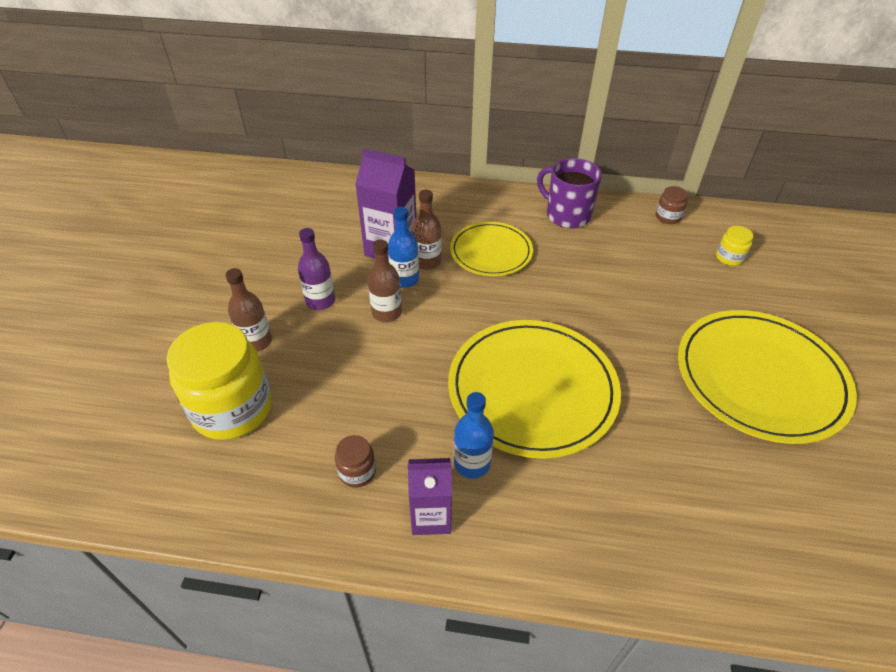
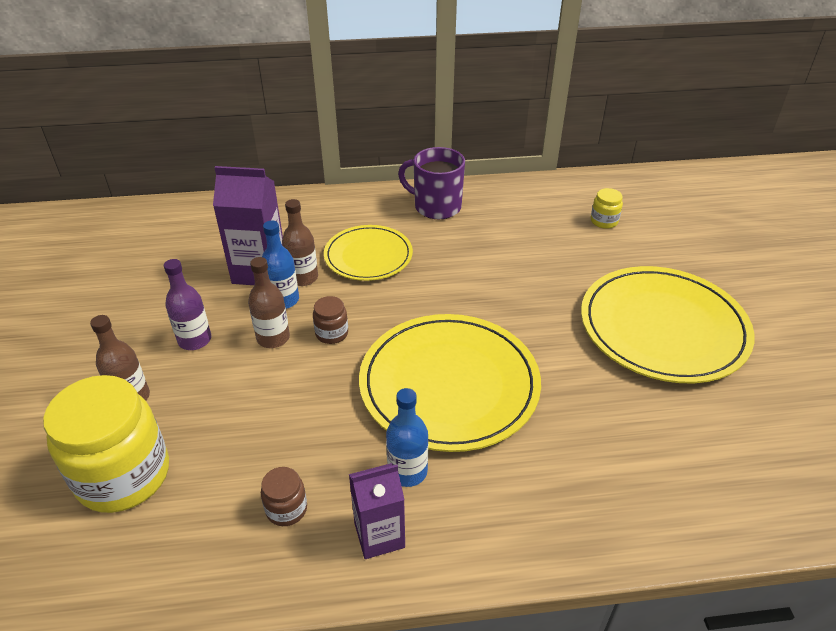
camera: 15 degrees left, 5 degrees down
brown jar [656,186,688,224] -> brown jar moved to [313,296,348,344]

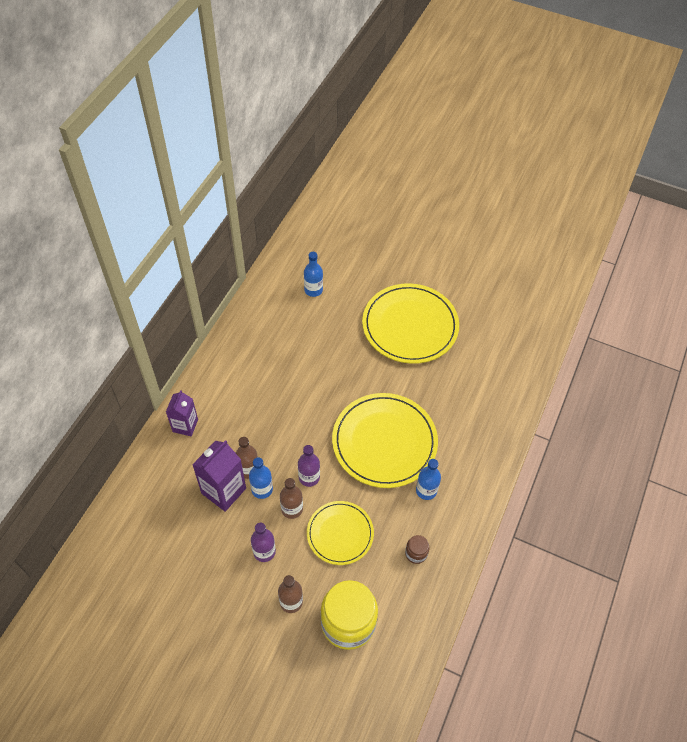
camera: 60 degrees left, 15 degrees up
brown jar [313,296,348,344] -> purple bottle [298,445,320,487]
yellow plate [324,225,413,281] -> yellow plate moved to [307,501,374,565]
purple carton [349,463,405,559] -> purple carton moved to [166,390,198,436]
purple mug [398,147,465,219] -> none
yellow jar [591,188,623,229] -> blue bottle [304,252,323,297]

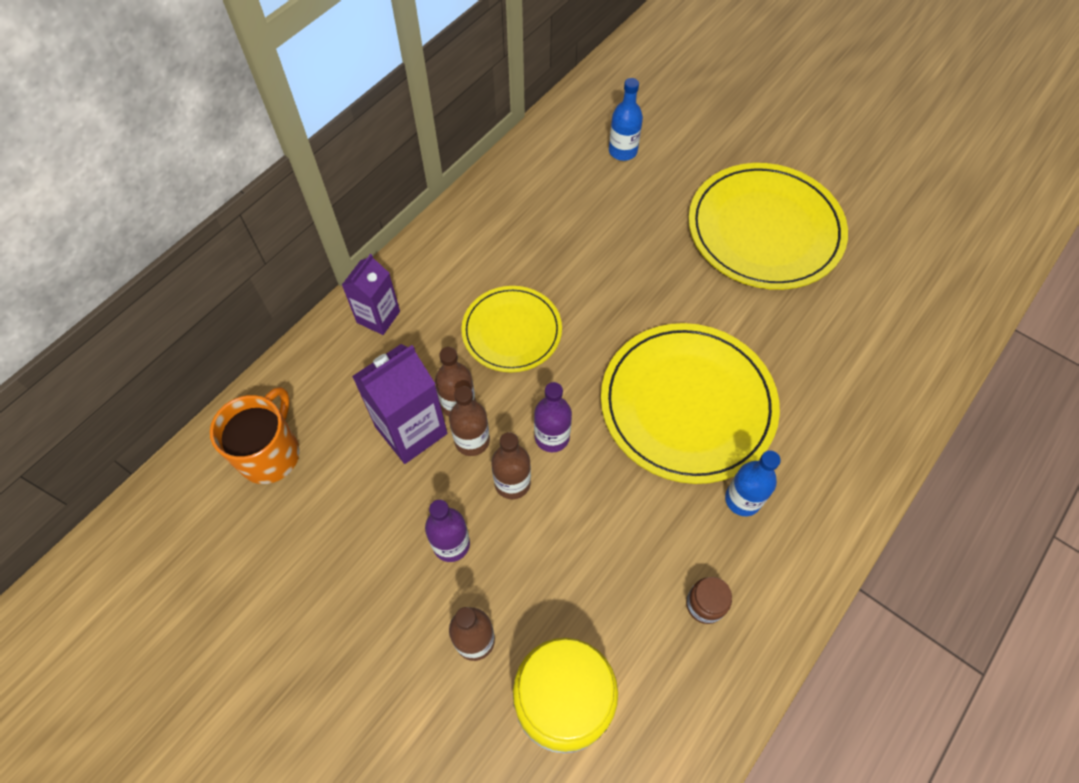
camera: 15 degrees right, 5 degrees up
blue bottle [249,457,273,499] -> brown bottle [449,386,490,456]
yellow plate [307,501,374,565] -> yellow plate moved to [461,286,562,372]
none -> orange mug [210,387,300,484]

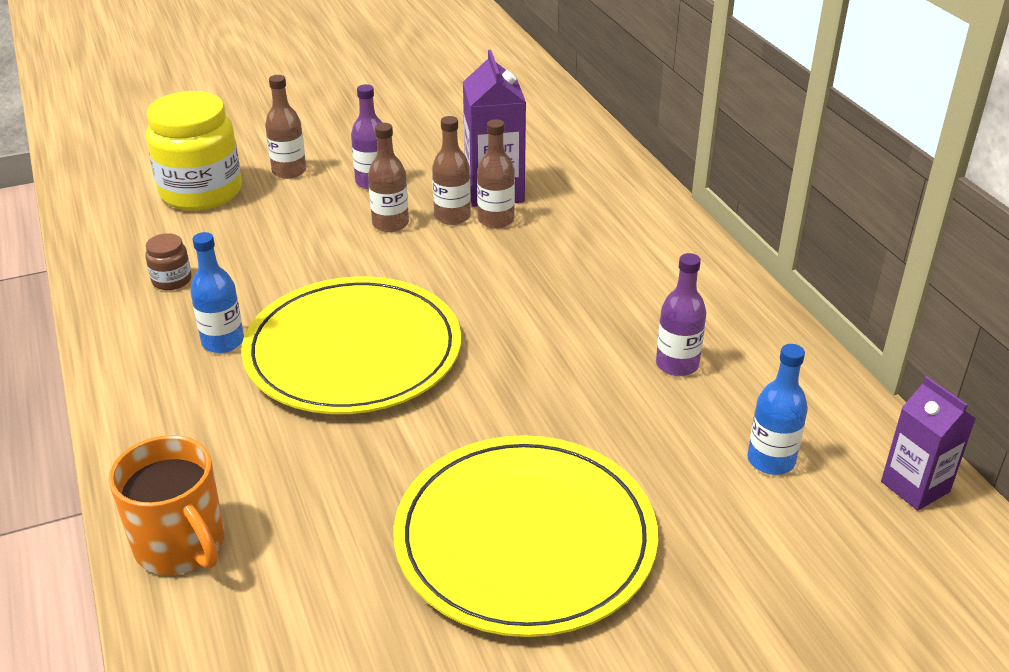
camera: 120 degrees right, 25 degrees down
orange mug [210,387,300,484] -> orange mug moved to [108,435,224,575]
purple carton [342,254,400,335] -> purple carton moved to [881,376,976,511]
yellow plate [461,286,562,372] -> none
purple bottle [534,382,572,452] -> purple bottle moved to [656,253,706,376]

